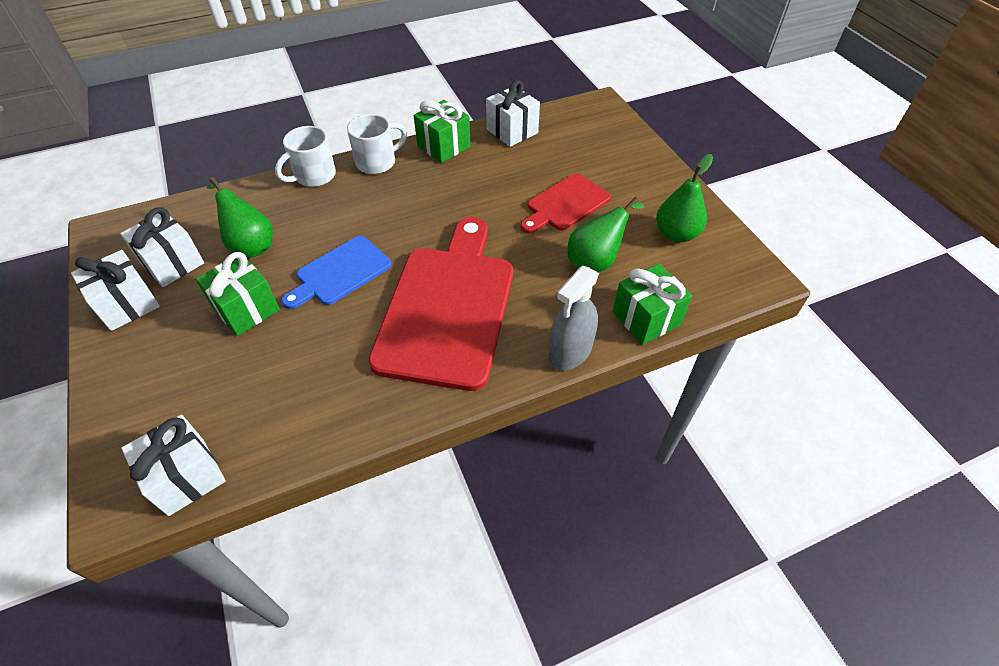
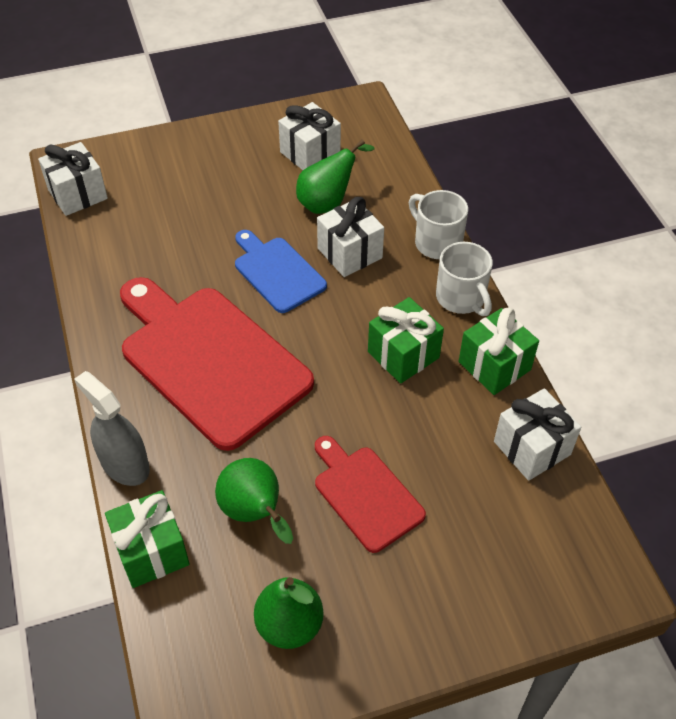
camera: 95 degrees right, 0 degrees up
white gift [71,250,160,331] -> white gift moved to [317,197,384,277]
green gift [196,252,280,336] -> green gift moved to [368,297,444,383]
red cutting board [368,217,513,391] -> red cutting board turned 150 degrees counterclockwise [120,277,314,451]

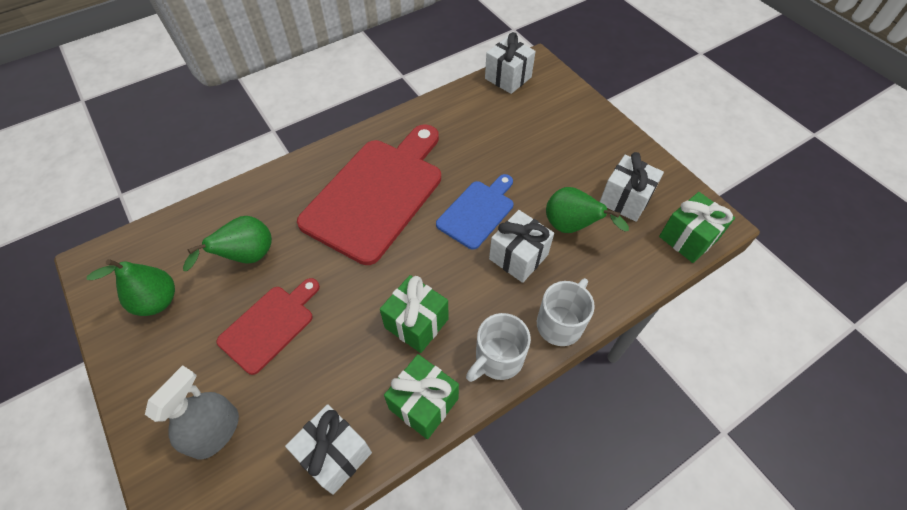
camera: 75 degrees right, 5 degrees up
grey spray bottle [74,371,150,486] -> grey spray bottle moved to [145,365,239,459]
green gift [105,490,190,588] -> green gift moved to [659,192,735,263]

